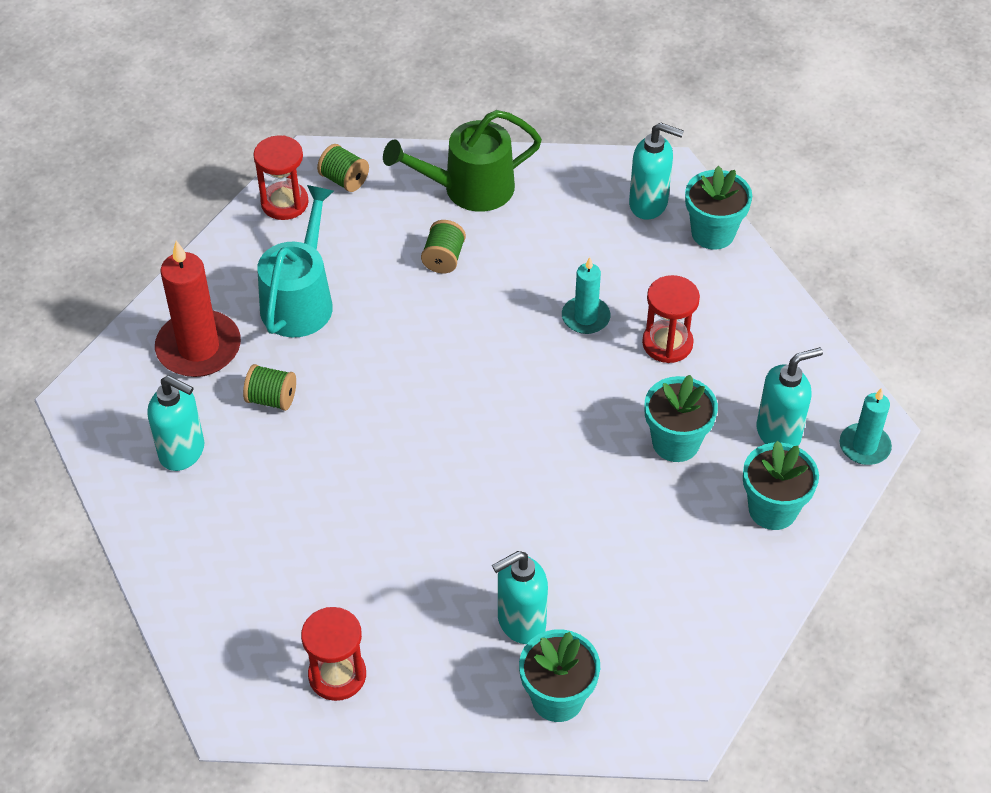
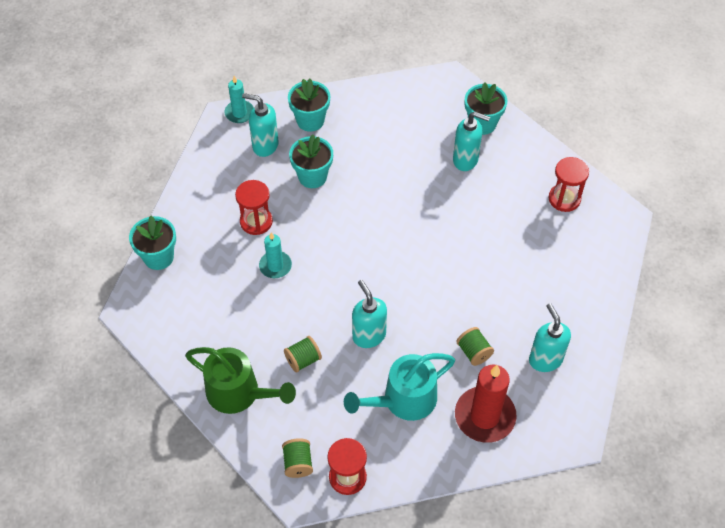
camera: 135 degrees left, 5 degrees up
turquoise soap dispenser [629,122,684,220] -> turquoise soap dispenser moved to [352,280,387,348]

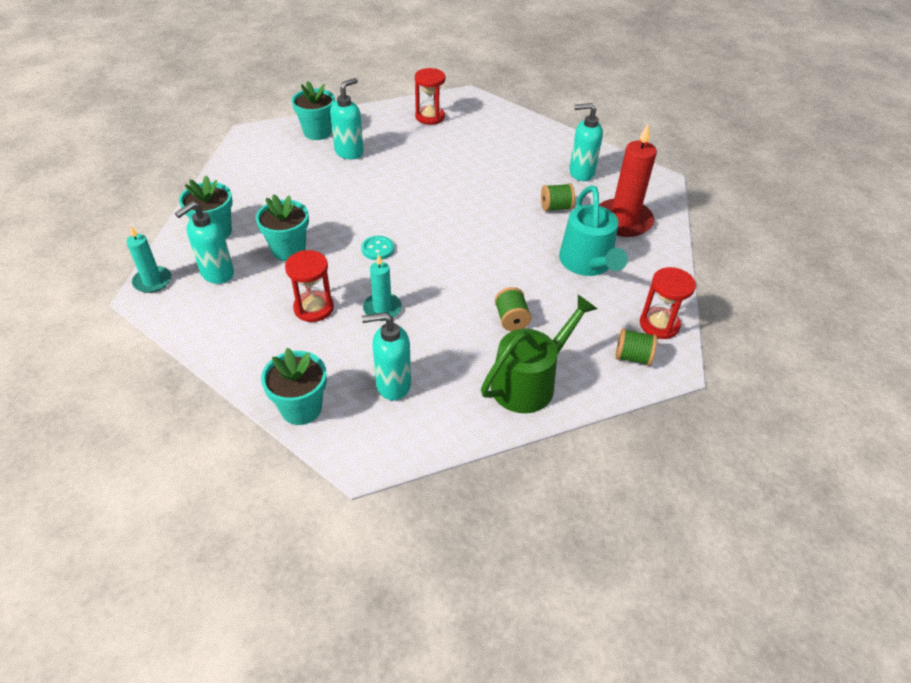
camera: 70 degrees left, 10 degrees down
turquoise soap dispenser [352,280,387,348] -> turquoise soap dispenser moved to [362,312,411,400]
none -> turquoise button [361,236,394,260]

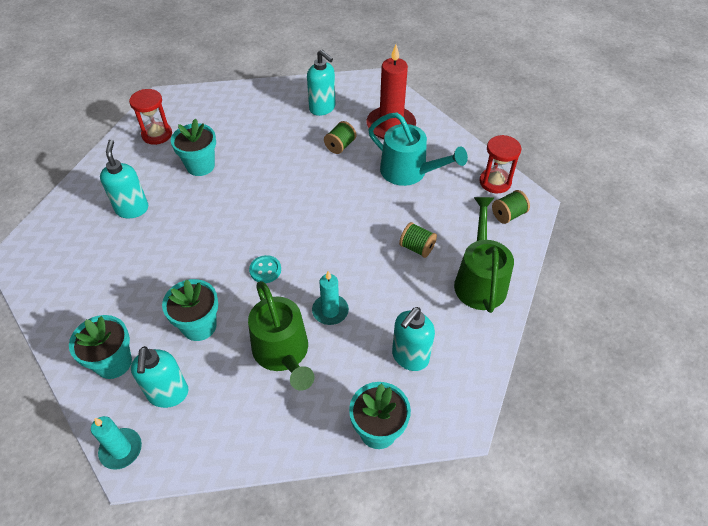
camera: 45 degrees left, 5 degrees up
red hourglass [285,250,334,322] -> green watering can [248,281,314,391]
turquoise flower pot [292,81,335,140] -> turquoise flower pot moved to [171,119,216,176]
turquoise soap dispenser [569,103,603,181] -> turquoise soap dispenser turned 90 degrees counterclockwise [307,50,335,116]

